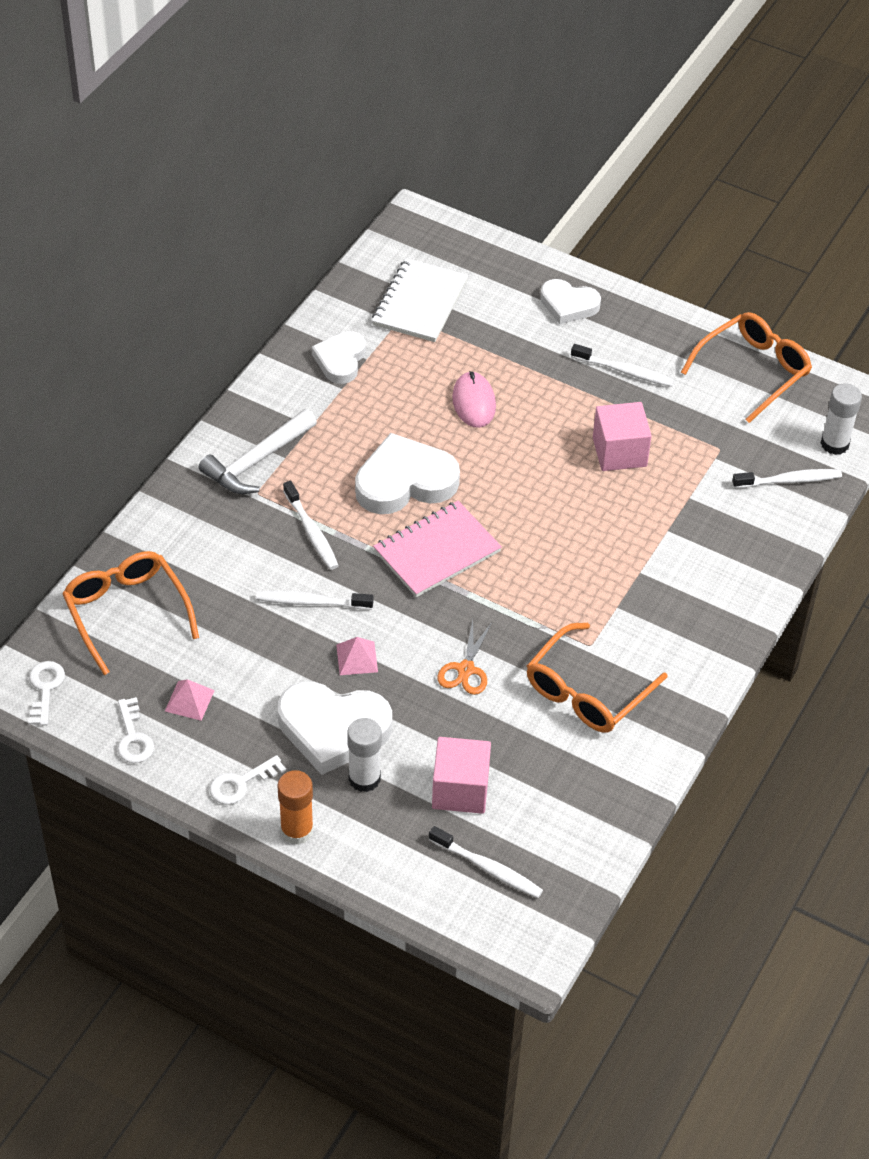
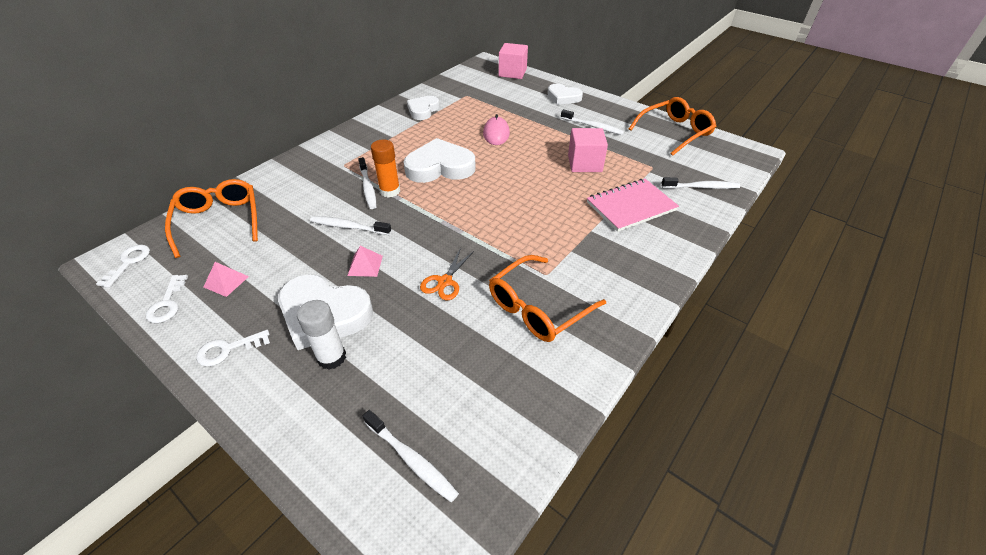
camera: 10 degrees right, 5 degrees down
white hammer [199,409,317,494] -> none
orange glue stick [277,770,314,845] -> orange glue stick moved to [371,140,400,198]
white notebook [372,258,468,342] -> none
pink notebook [373,501,502,597] -> pink notebook moved to [587,179,679,232]
pink cube [432,737,491,814] -> pink cube moved to [498,43,528,79]
white glue stick [821,383,862,455] -> none

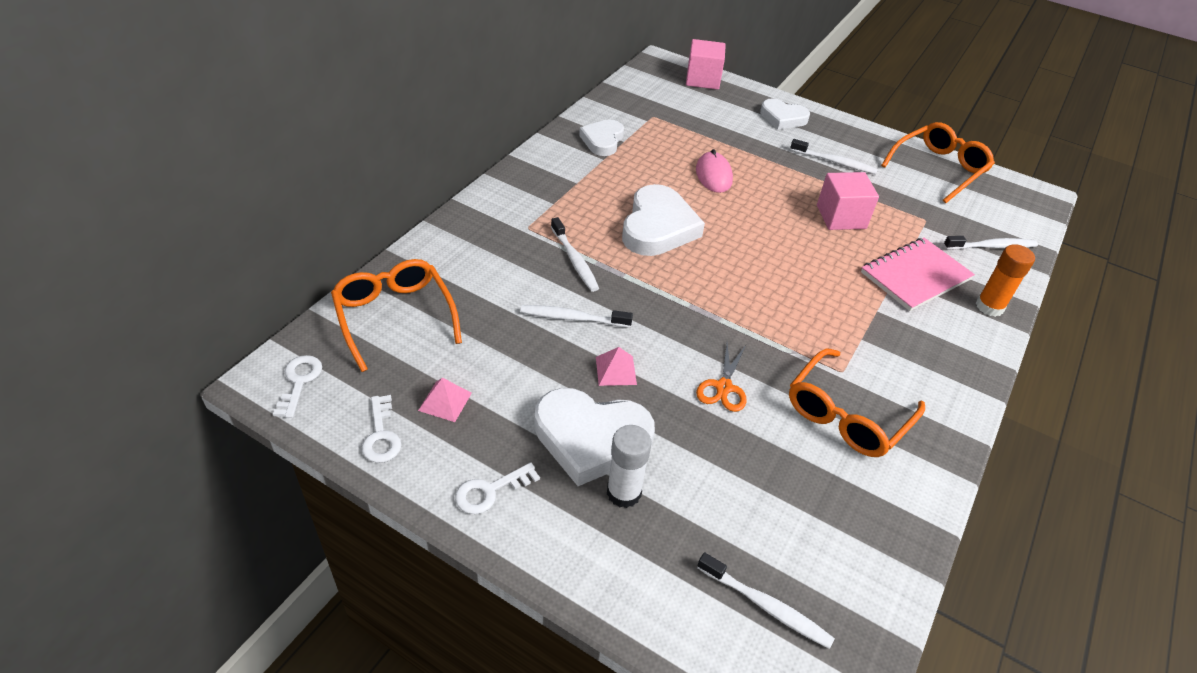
camera: 10 degrees left, 0 degrees up
orange glue stick [371,140,400,198] -> orange glue stick moved to [976,244,1035,317]
white heart [403,138,475,183] -> white heart turned 120 degrees clockwise [622,184,705,256]

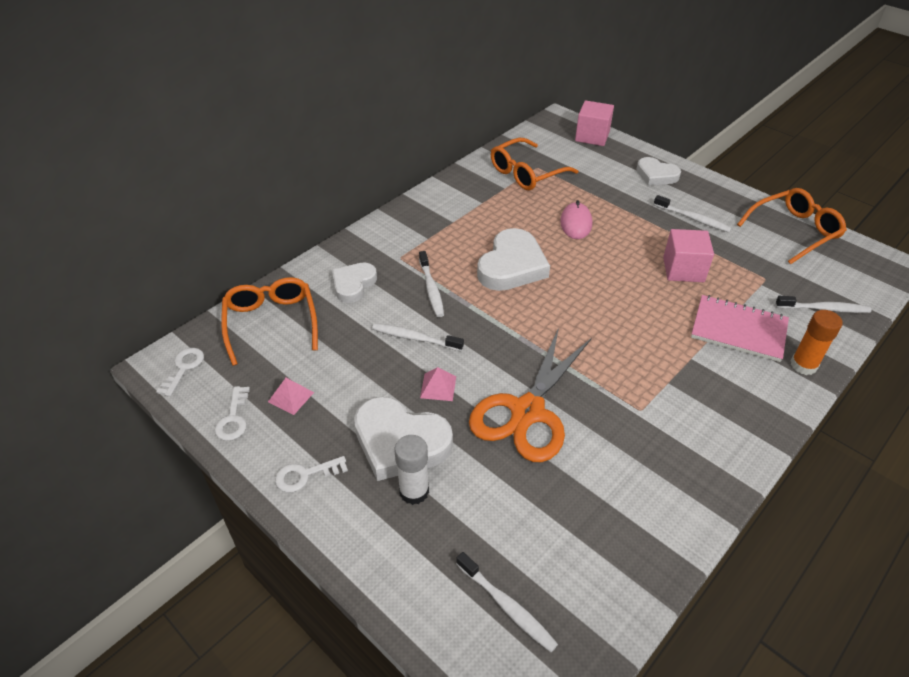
camera: 15 degrees right, 0 degrees up
white heart [579,119,624,156] -> white heart moved to [332,262,377,303]
orange scissors [696,343,747,412] -> orange scissors [469,327,592,462], size x2.18
orange glasses [789,349,925,457] -> orange glasses moved to [491,138,578,190]
pink notebook [861,238,975,311] -> pink notebook turned 45 degrees clockwise [691,295,789,362]

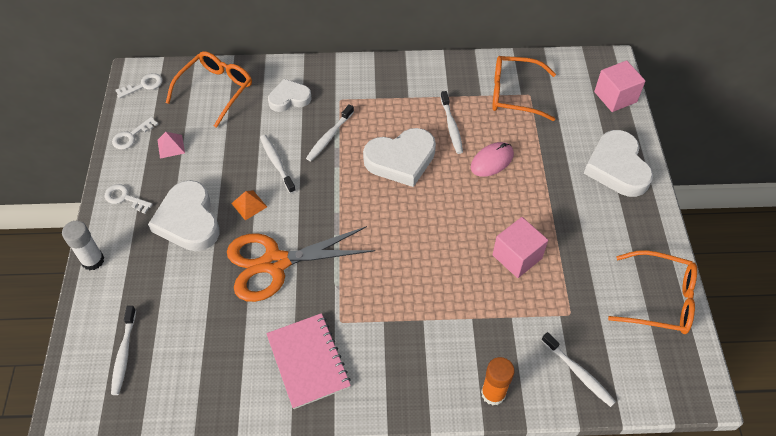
camera: 45 degrees right, 10 degrees up
white glue stick [395,435,429,505] -> white glue stick moved to [62,221,104,270]
pink pyramid [420,367,456,401] -> orange pyramid [231,190,267,220]
white heart [636,157,681,185] -> white heart [584,130,653,197], size x1.61
white toothbrush [654,195,732,233] -> white toothbrush moved to [441,91,463,154]
pink notebook [691,295,789,362] -> pink notebook moved to [266,313,351,409]

